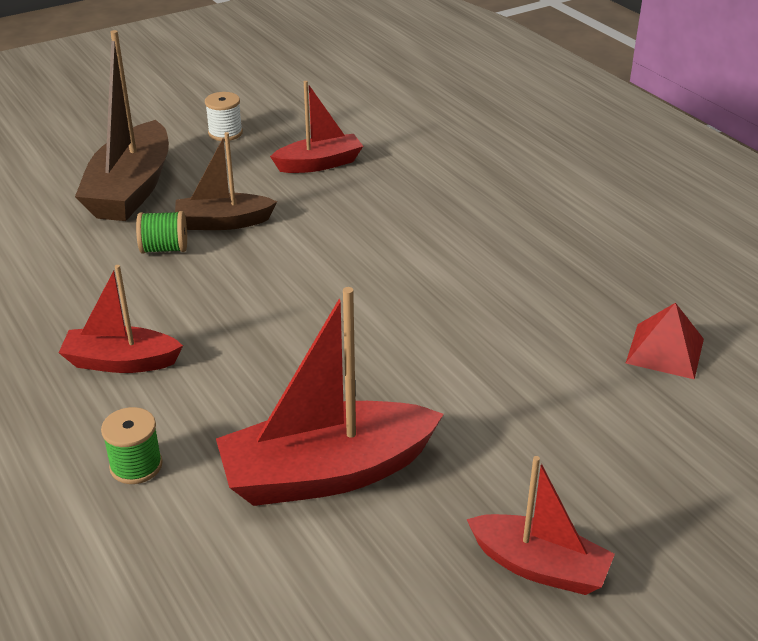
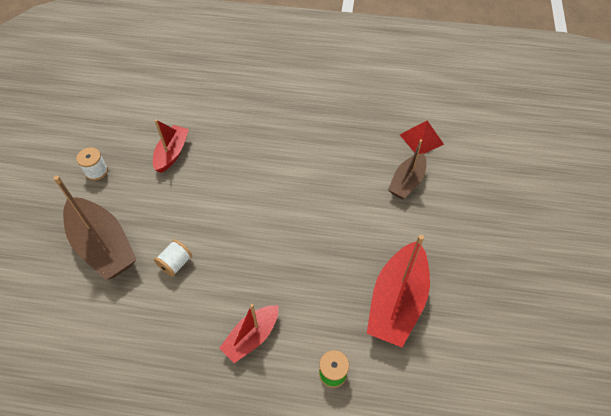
camera: 50 degrees left, 20 degrees up
green spool [136,211,187,253] -> white spool [154,239,192,277]
brown boat [175,132,277,230] -> brown boat moved to [388,139,427,199]
red boat [467,456,615,595] -> none

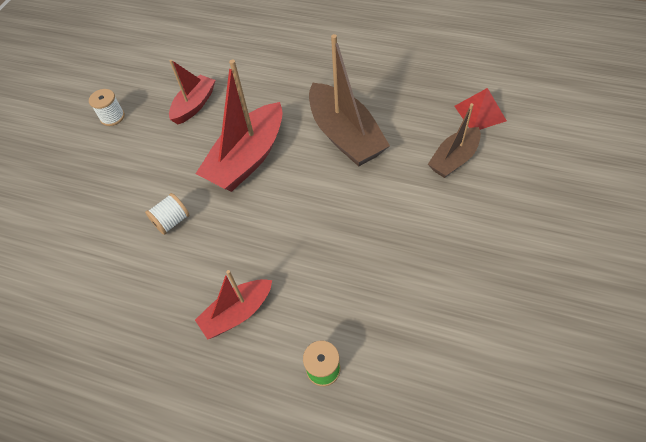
camera: 15 degrees right, 0 degrees up
brown boat [54,175,137,280] -> brown boat moved to [309,34,390,167]
red boat [367,235,430,347] -> red boat moved to [196,59,283,192]

